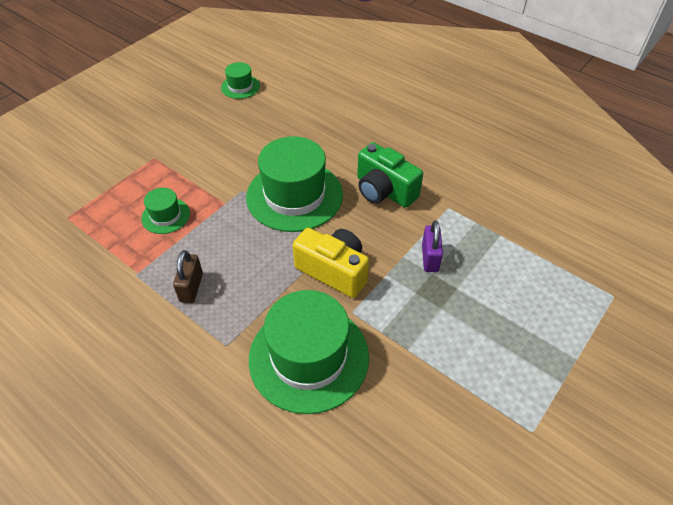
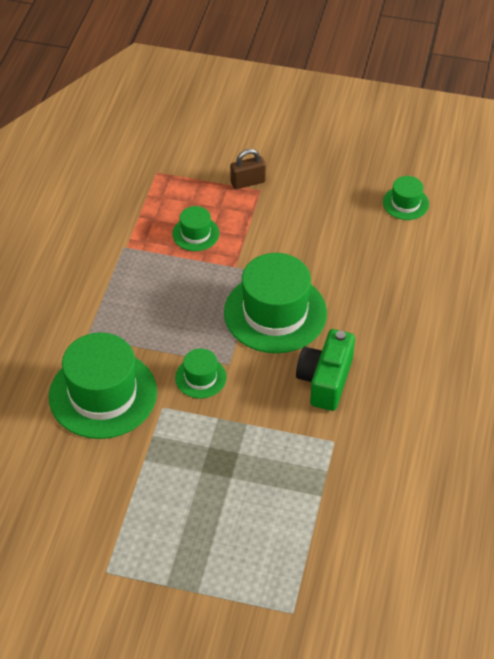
camera: 65 degrees right, 0 degrees up
brown padlock [173,250,203,303] -> brown padlock moved to [230,149,266,189]
yellow camera [293,228,369,298] -> green hat [175,348,226,398]
purple padlock [422,221,443,272] -> none

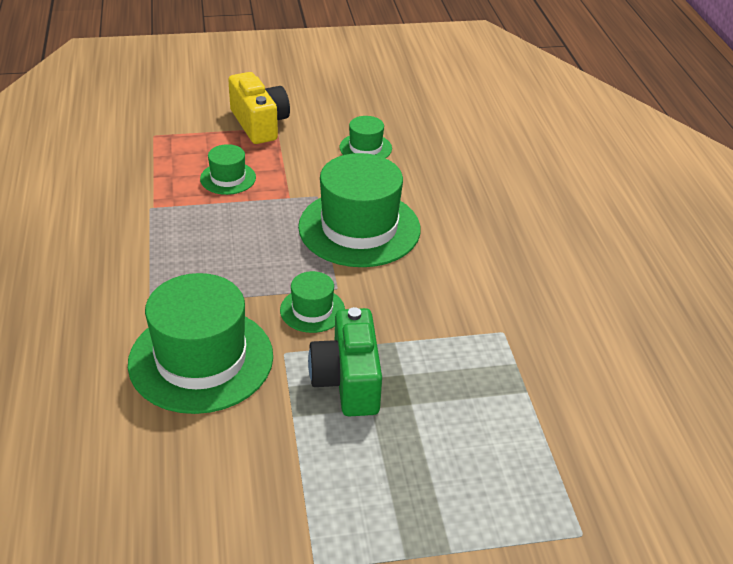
camera: 25 degrees left, 10 degrees down
brown padlock [230,149,266,189] -> yellow camera [228,72,290,144]
green camera [296,329,355,411] -> green camera moved to [308,307,382,416]
green hat [383,176,429,220] -> green hat moved to [339,116,392,158]

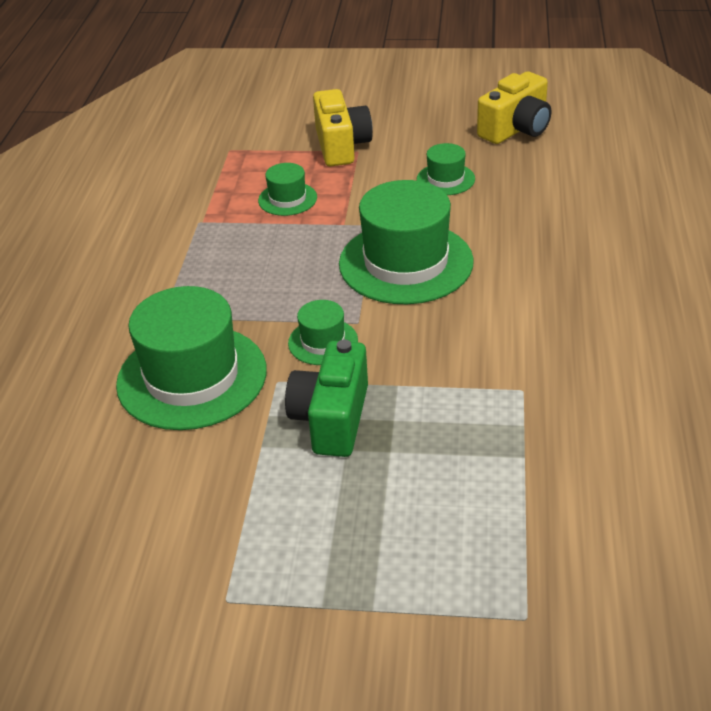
camera: 20 degrees right, 0 degrees up
none -> yellow camera [477,71,551,144]

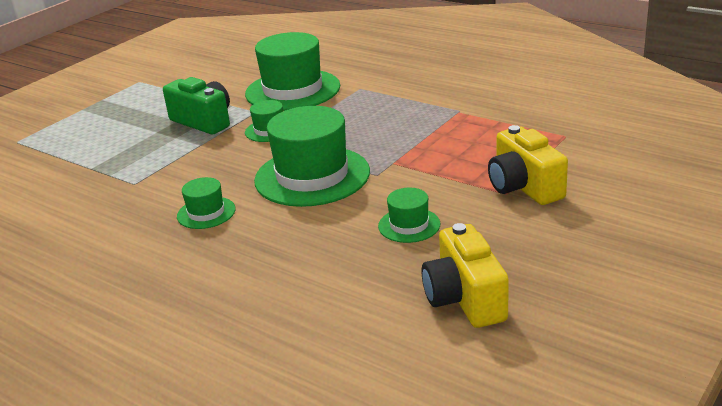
camera: 120 degrees right, 10 degrees down
green hat [258,163,317,216] -> green hat moved to [177,177,236,229]
yellow camera [313,89,372,166] -> yellow camera turned 45 degrees clockwise [488,125,568,205]

